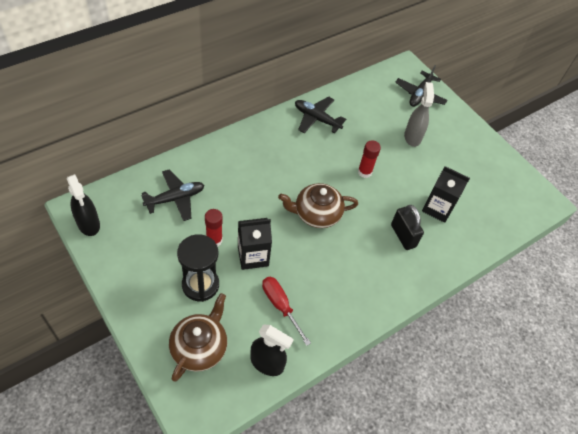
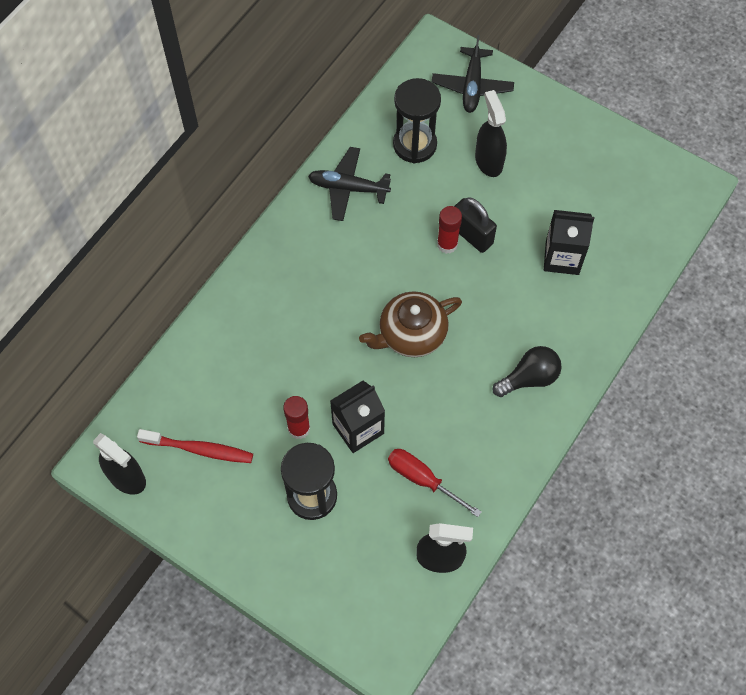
camera: 15 degrees left, 10 degrees up
black plane [141,169,204,221] -> none
brown teapot [169,293,227,381] -> none
black padlock [391,205,424,250] -> black padlock moved to [454,197,497,253]
grey spray bottle [404,82,434,147] -> black spray bottle [475,90,507,177]
none -> red toothbrush [137,429,253,463]
none -> black hourglass [393,78,441,164]
none -> black light bulb [493,346,562,397]

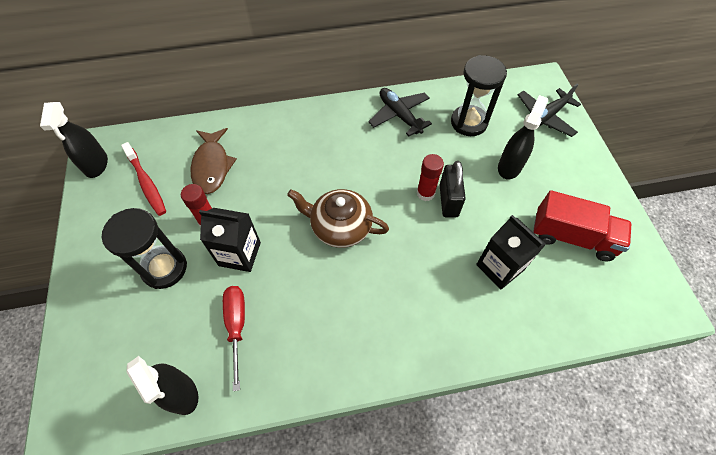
camera: 45 degrees right, 5 degrees down
black light bulb [493,346,562,397] -> none
none -> brown fish [191,128,237,194]
none -> red truck [533,190,632,261]

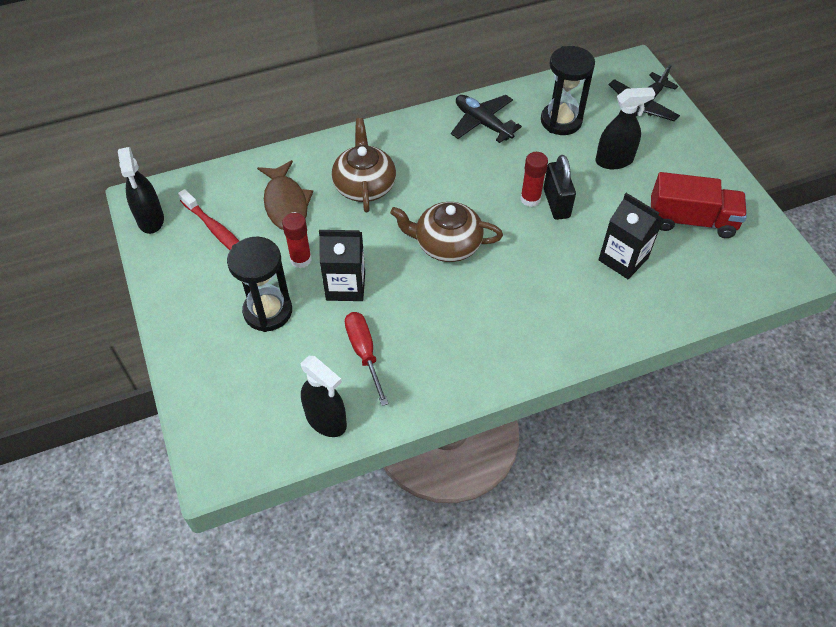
camera: 10 degrees left, 5 degrees down
black spray bottle [498,95,548,179] -> black spray bottle turned 60 degrees clockwise [595,87,656,169]
none -> brown teapot [332,118,396,212]

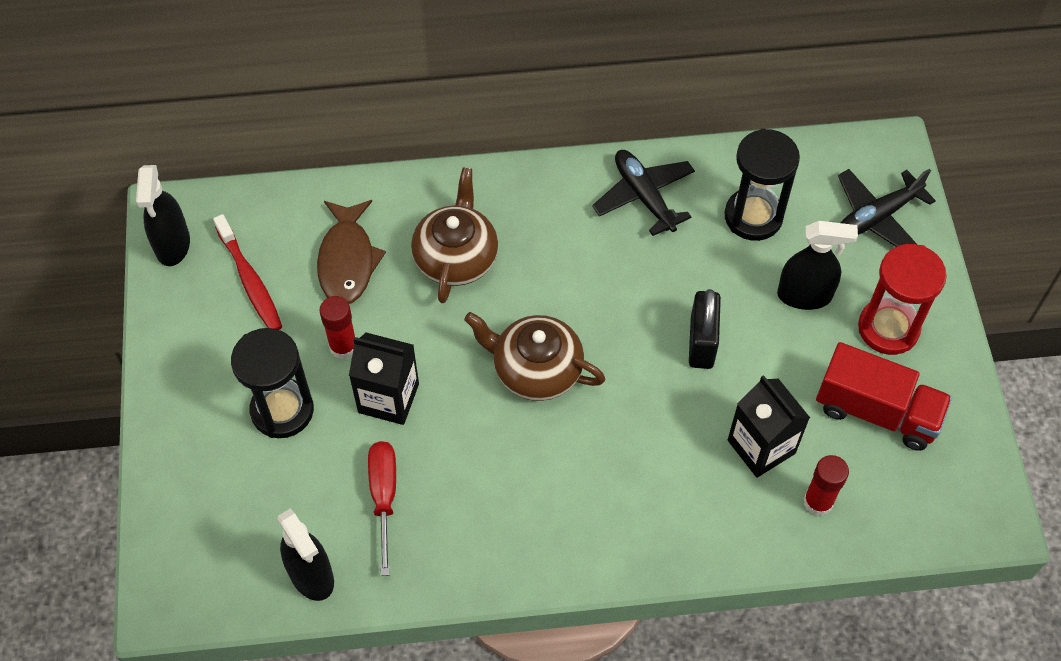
camera: 15 degrees right, 5 degrees up
red glue stick [520,152,548,207] -> red glue stick moved to [804,455,849,516]
none -> red hourglass [858,244,947,355]

